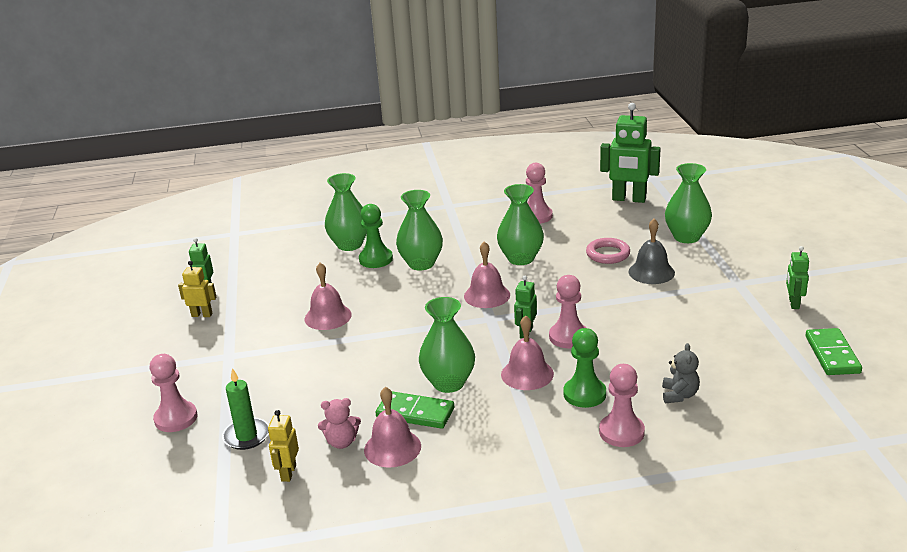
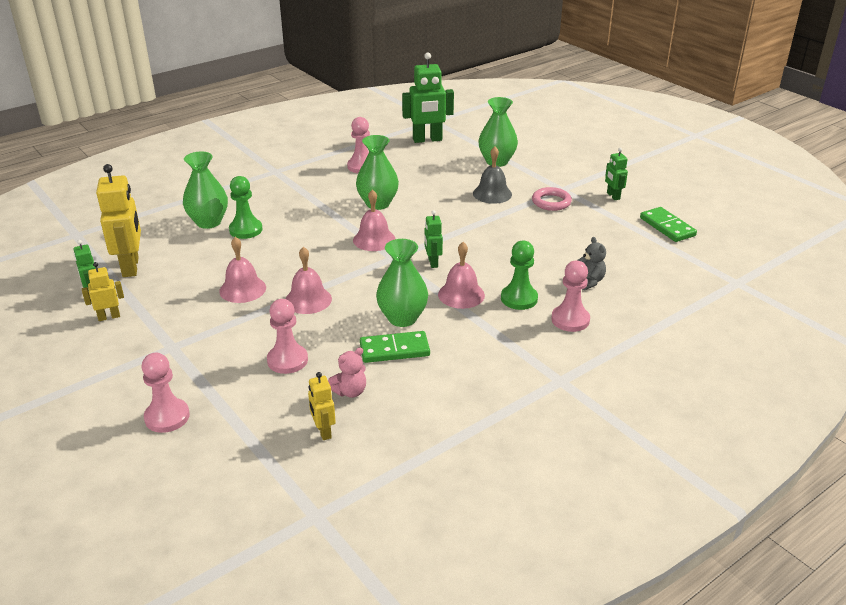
camera: 30 degrees left, 5 degrees up
green candle [222,368,269,450] -> none
pink bell [364,387,421,468] -> pink bell moved to [285,247,332,314]
green vase [396,190,443,271] -> none
pink pawn [549,275,586,348] -> pink pawn moved to [267,299,308,374]
pink ring [586,238,630,264] -> pink ring moved to [532,187,572,211]
none -> yellow robot [96,164,141,277]

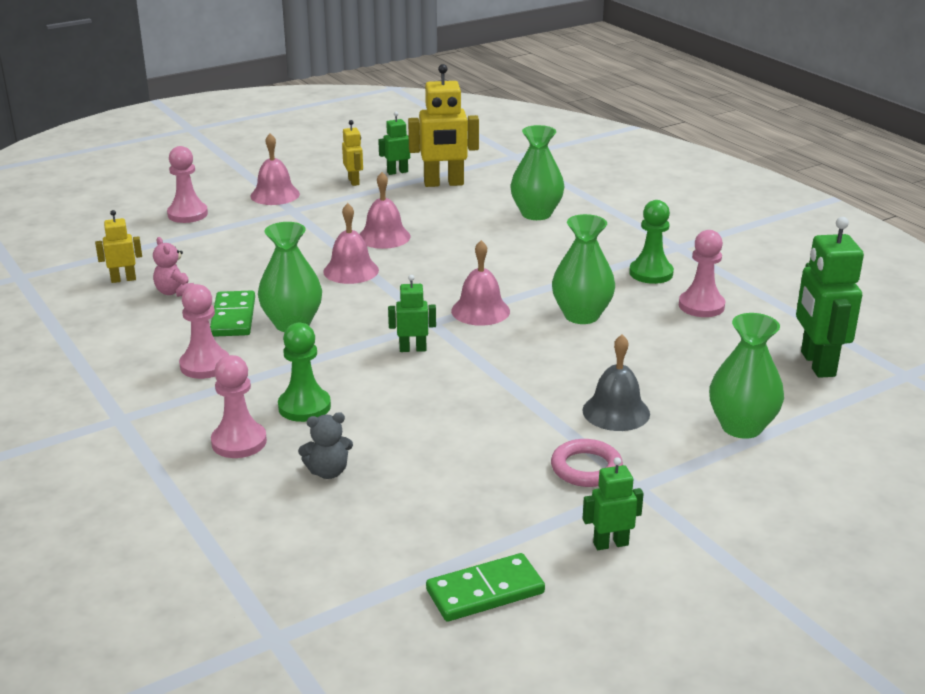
camera: 95 degrees right, 5 degrees down
green pawn [229,176,262,239] -> green pawn moved to [629,200,674,284]
pink pawn [267,299,308,374] -> pink pawn moved to [179,284,229,379]
pink bell [438,242,485,309] -> pink bell moved to [250,133,300,205]

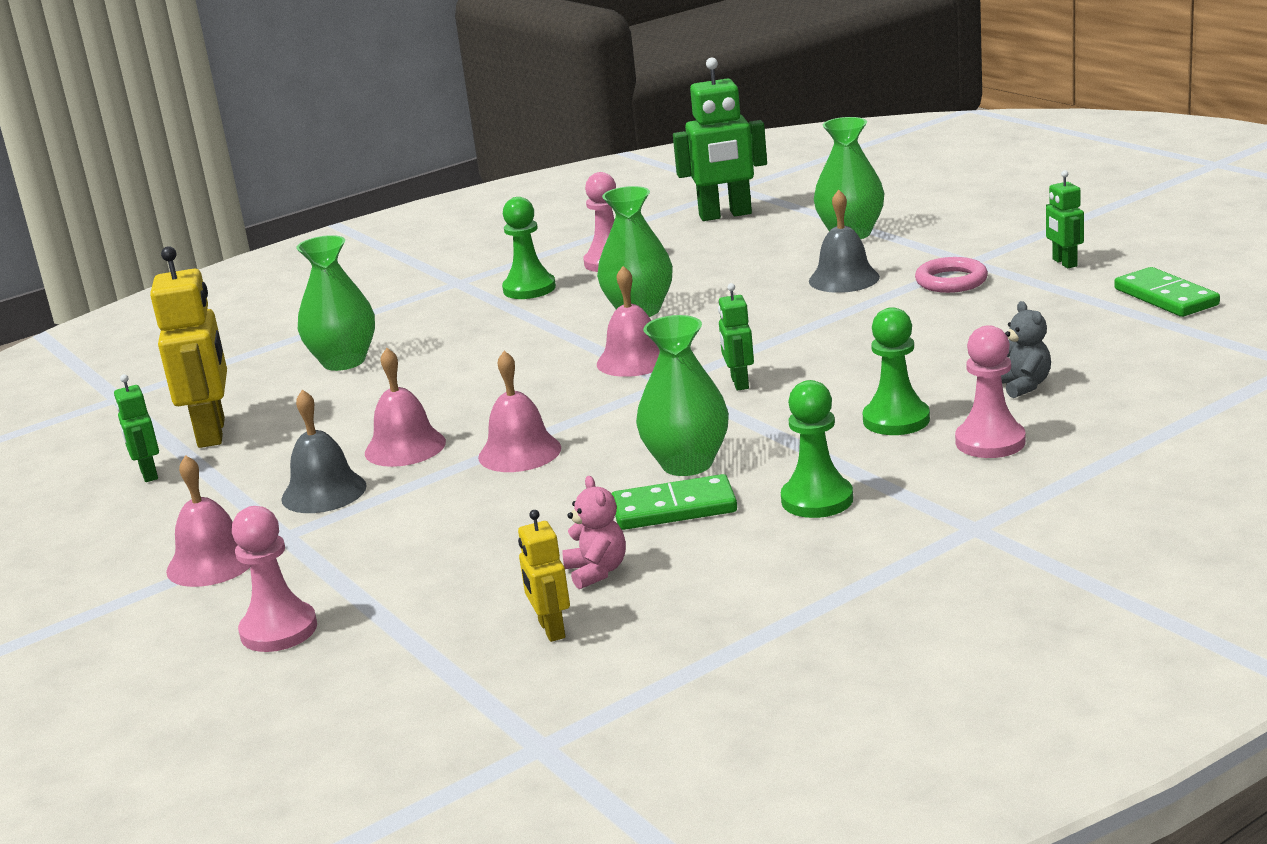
camera: 90 degrees left, 5 degrees down
pink teddy bear [153,237,194,297] -> pink teddy bear turned 75 degrees counterclockwise [562,476,626,589]
pink pawn [179,284,229,379] -> green pawn [781,380,853,518]
yellow robot [342,120,363,186] -> none
none -> grey bell [281,389,367,513]

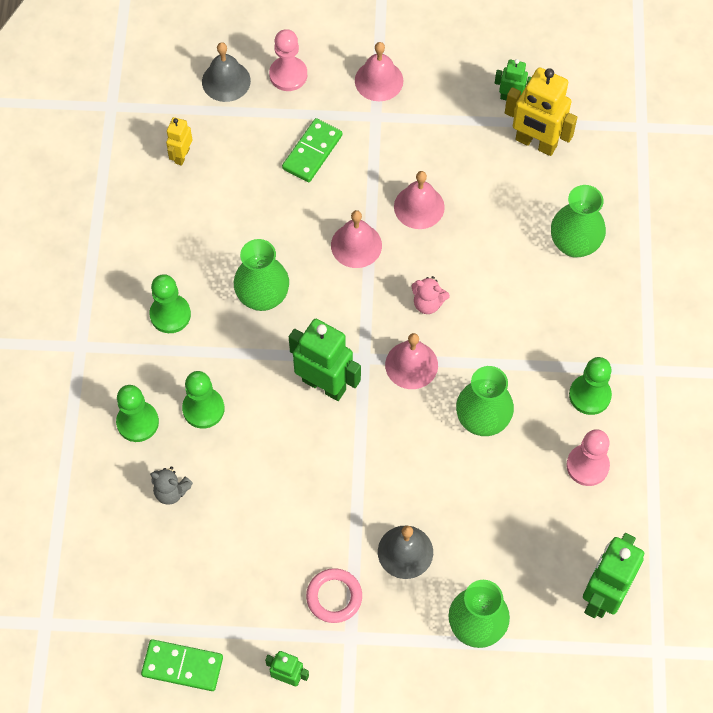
camera: 125 degrees right, 40 degrees up
grey bell [281,389,367,513] -> grey bell moved to [202,42,251,102]
yellow robot [518,510,570,642] -> yellow robot turned 90 degrees counterclockwise [166,117,192,166]
pink teddy bear [562,476,626,589] -> pink teddy bear moved to [411,276,450,314]
green domino [612,474,737,530] -> green domino moved to [282,118,342,182]
green robot [718,283,754,391] -> green robot [289,319,361,401], size x1.88
pink pawn [955,325,1026,458] -> green pawn [116,385,159,442]

